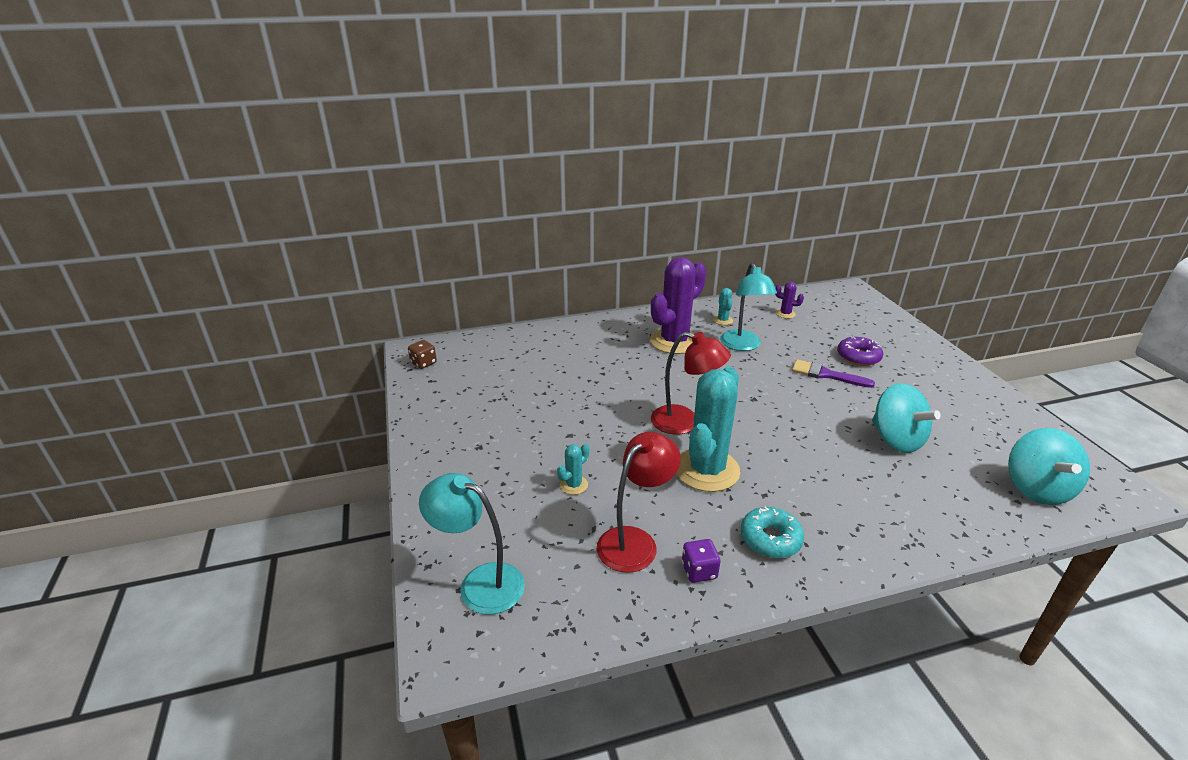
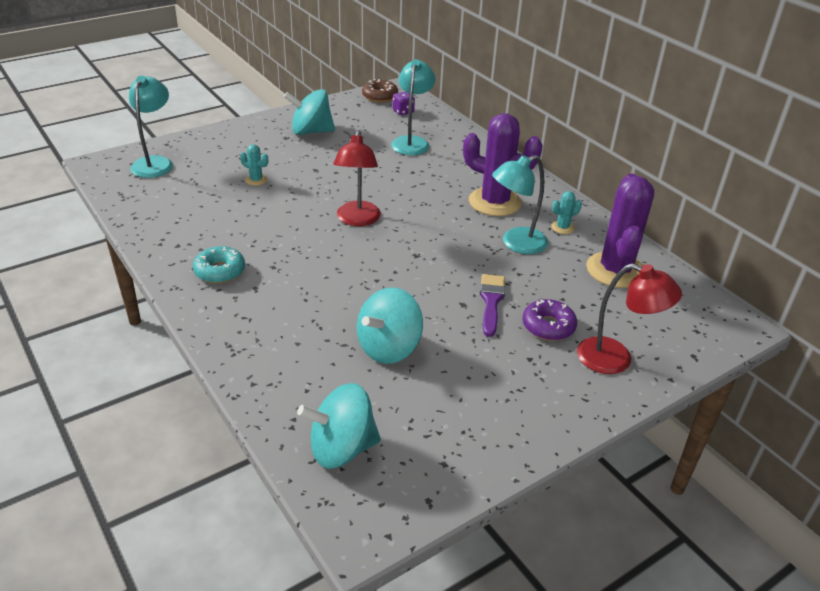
camera: 70 degrees right, 5 degrees up
brown dice [408,340,437,369] -> brown donut [362,79,398,102]
red lamp [597,432,681,573] -> red lamp moved to [577,263,682,374]
turquoise cactus [676,367,741,492] -> none
purple dice [682,539,721,583] -> purple dice moved to [392,92,415,115]
purple cactus [775,282,804,319] -> purple cactus [586,173,655,288], size x2.38
none -> turquoise spinning top [284,89,335,135]
none -> turquoise lamp [391,59,436,155]

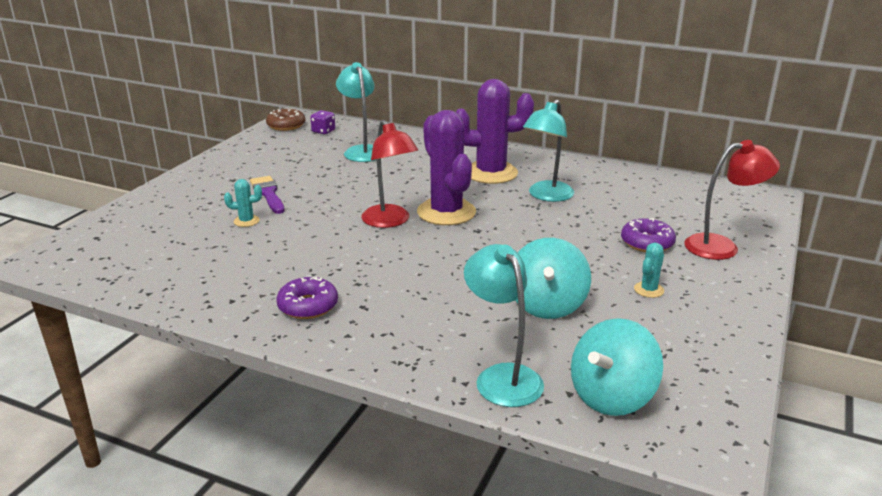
camera: 30 degrees left, 10 degrees down
turquoise lamp [129,76,173,178] -> turquoise lamp moved to [464,244,544,407]
turquoise donut [193,246,245,284] -> purple donut [276,277,338,319]
turquoise spinning top [284,89,335,135] -> none
purple brush [480,274,505,337] -> purple brush moved to [250,176,284,214]
turquoise cactus [551,191,582,234] -> turquoise cactus moved to [634,243,664,298]
purple cactus [586,173,655,288] -> purple cactus moved to [417,110,476,225]

